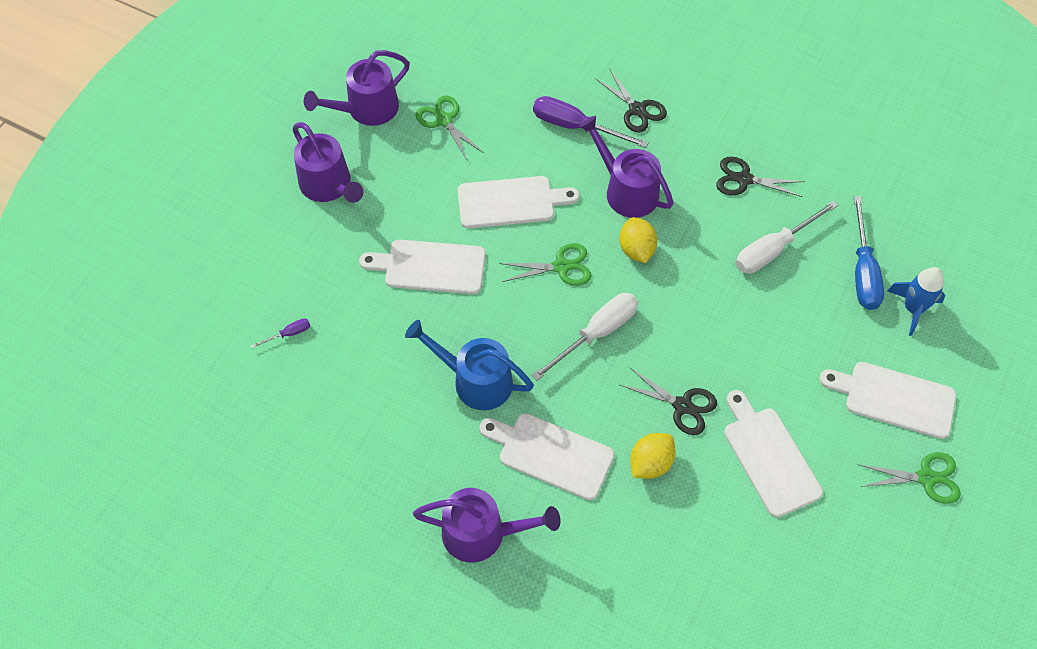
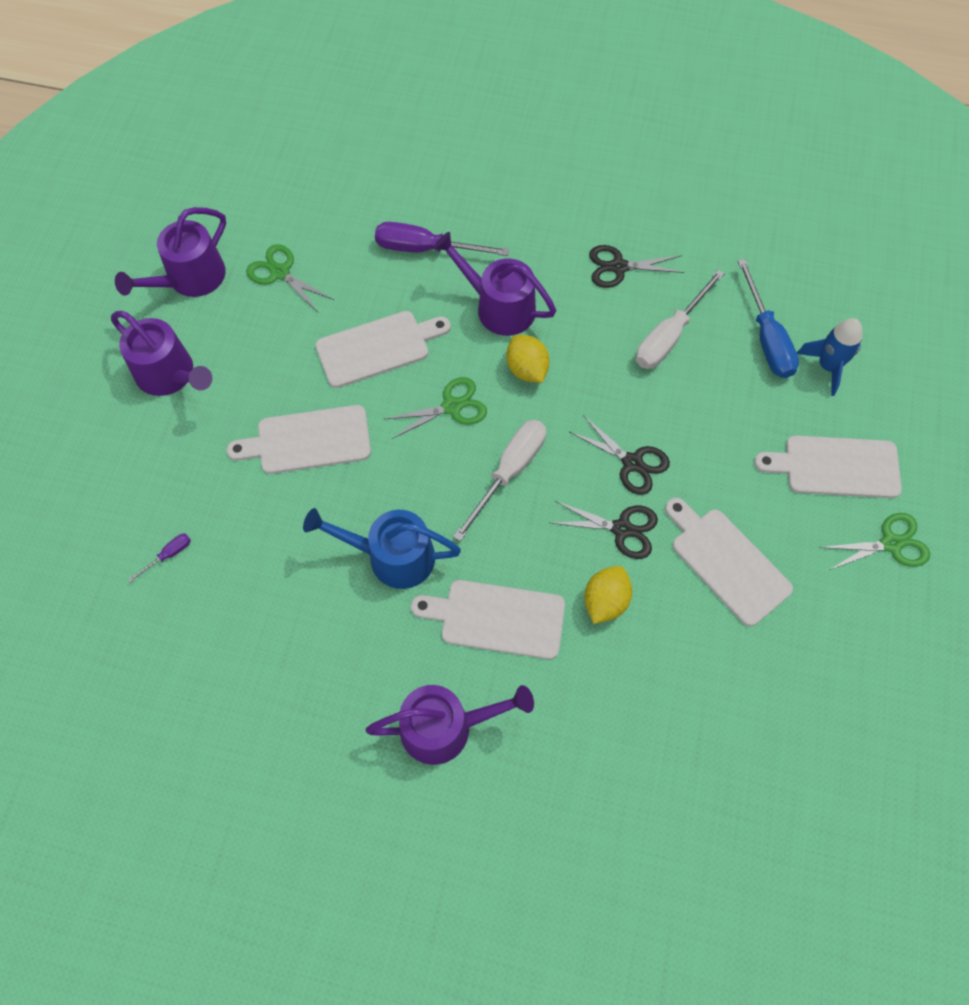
camera: 15 degrees left, 5 degrees up
black scissors [595,68,667,133] -> black scissors moved to [570,415,670,495]

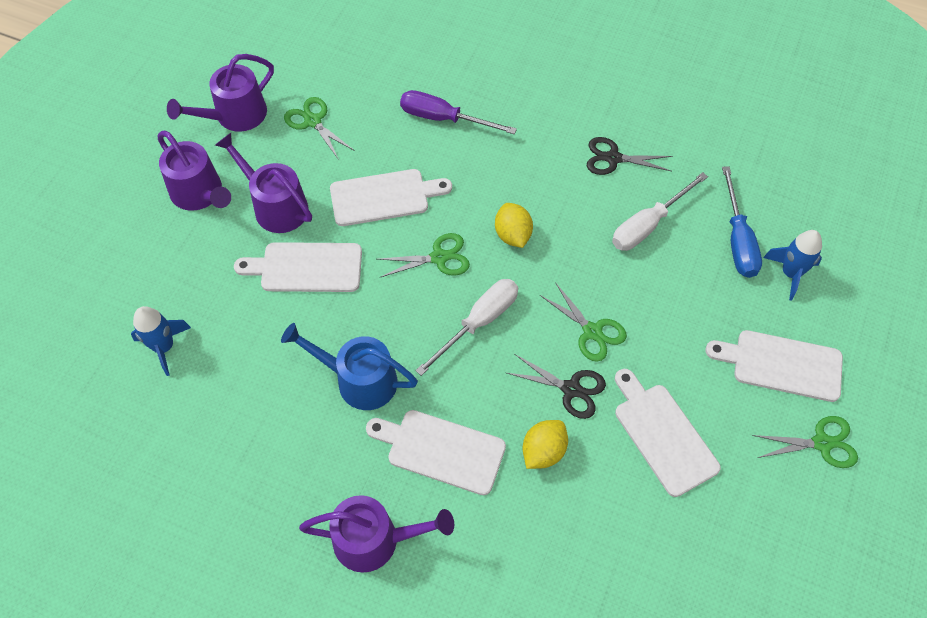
camera: 10 degrees right, 5 degrees down
purple screwdriver [128,534,191,583] -> blue rocket [131,306,191,376]
purple watering can [433,232,556,336] -> purple watering can moved to [215,133,312,233]
black scissors [570,415,670,495] -> green scissors [540,282,627,362]

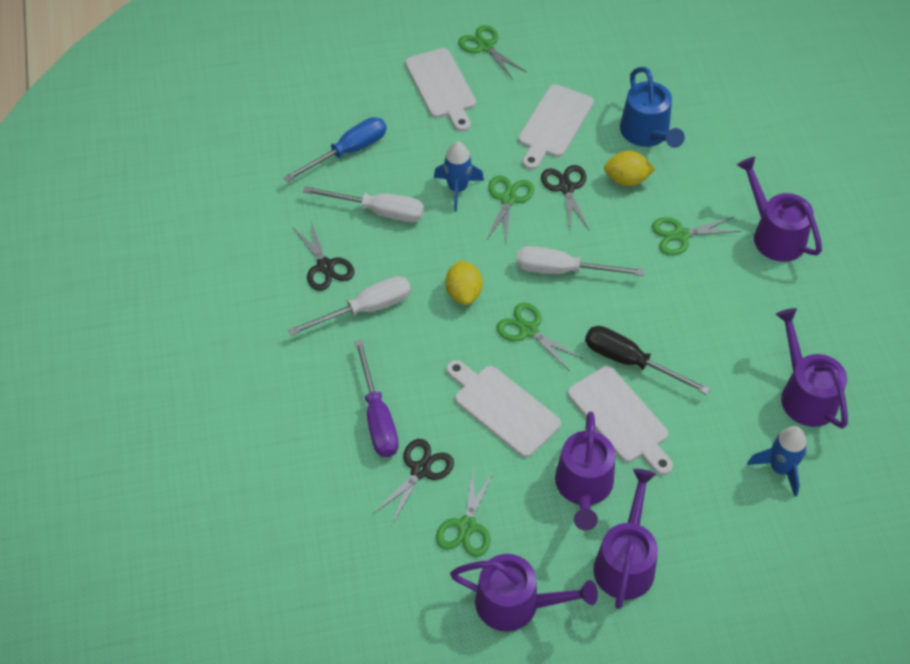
camera: 125 degrees left, 5 degrees down
blue watering can [281,323,418,410] -> blue watering can moved to [620,67,685,148]
white cutting board [366,410,506,495] -> green scissors [652,217,741,255]
yellow lemon [495,203,533,248] -> yellow lemon turned 45 degrees counterclockwise [445,260,483,305]
blue rocket [763,230,822,301] -> blue rocket moved to [434,142,484,212]
none -> white screwdriver [288,276,411,336]
none -> black scissors [373,439,454,525]
none -> black screwdriver [585,326,710,395]
none -> purple watering can [776,308,848,429]

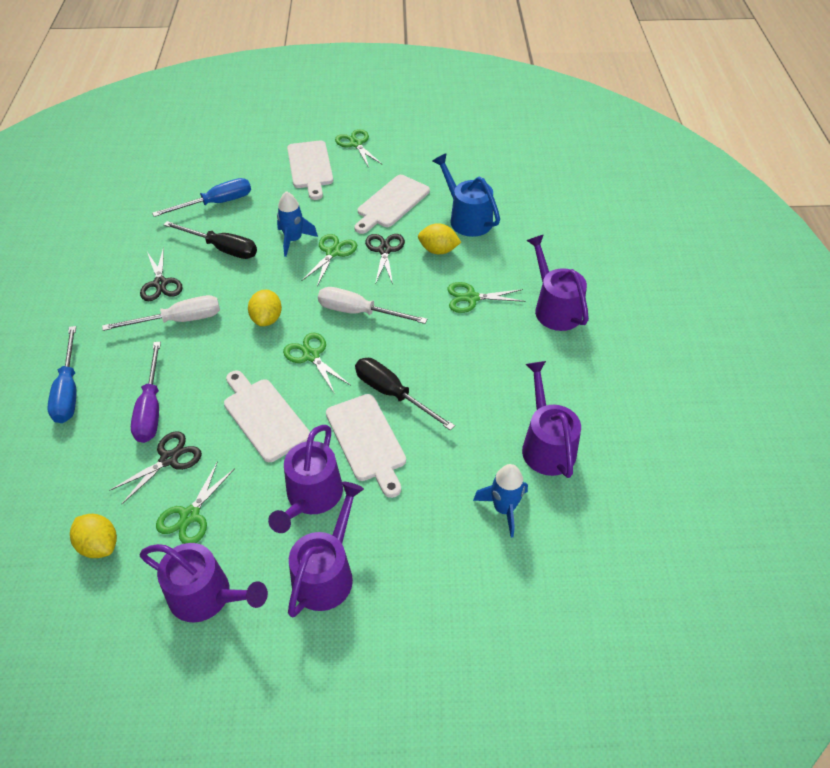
camera: 10 degrees right, 5 degrees down
white screwdriver [303,186,424,222] -> black screwdriver [163,221,257,259]
blue watering can [620,67,685,148] -> blue watering can turned 150 degrees clockwise [433,153,500,237]
none -> blue screwdriver [47,326,76,423]
none -> yellow lemon [70,514,117,558]

